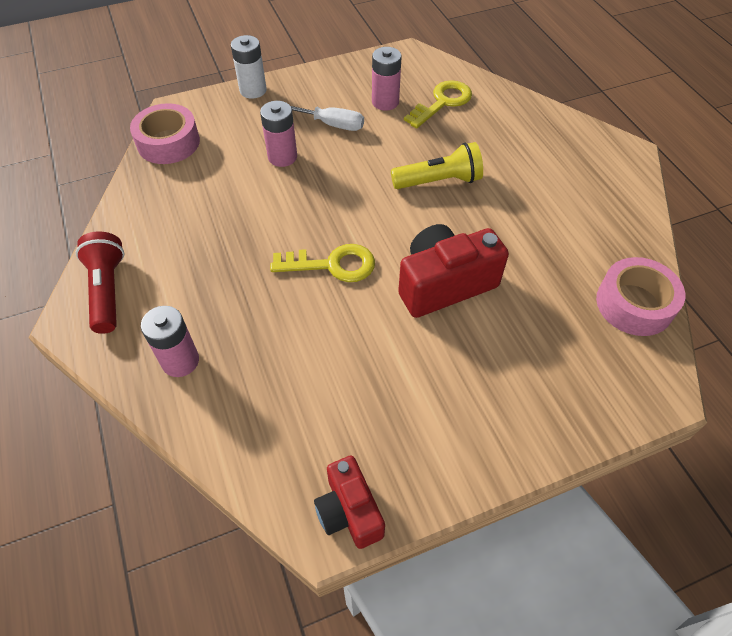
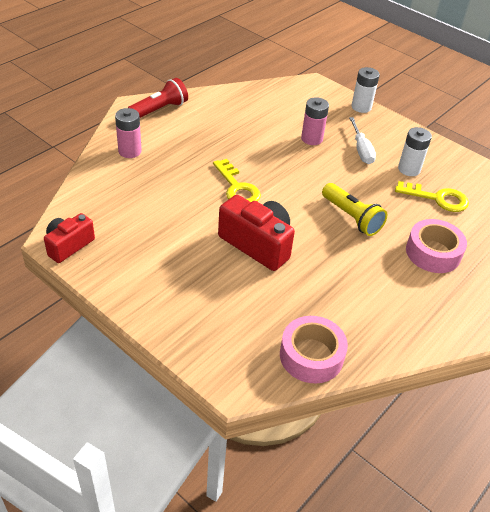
camera: 60 degrees right, 10 degrees down
pink tape [130,103,200,164] -> pink tape moved to [406,219,467,273]
pink battery [372,47,402,111] -> white battery [398,127,432,176]

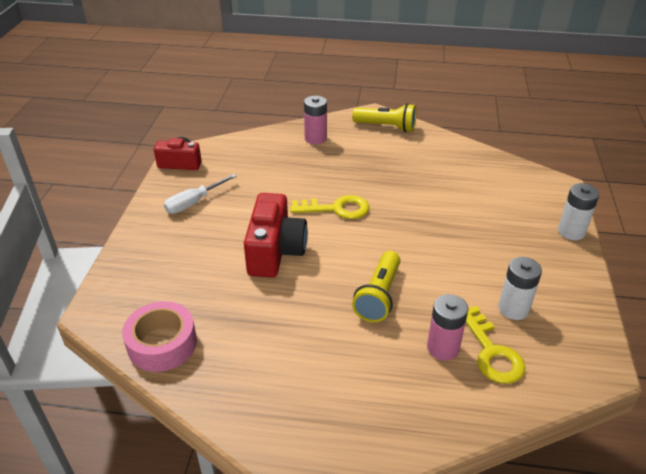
camera: 60 degrees right, 5 degrees down
red flashlight [128,78,188,118] -> yellow flashlight [352,103,416,132]
yellow key [213,159,261,202] -> yellow key turned 120 degrees counterclockwise [290,195,369,219]
pink battery [301,97,329,145] -> pink battery moved to [427,294,468,361]
white screwdriver [349,117,376,164] -> white screwdriver moved to [164,174,237,214]
pink tape [406,219,467,273] -> none

